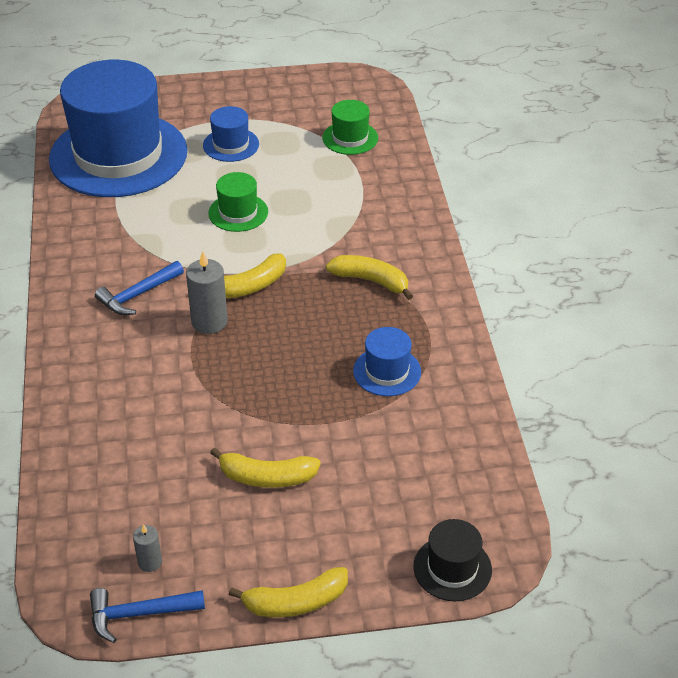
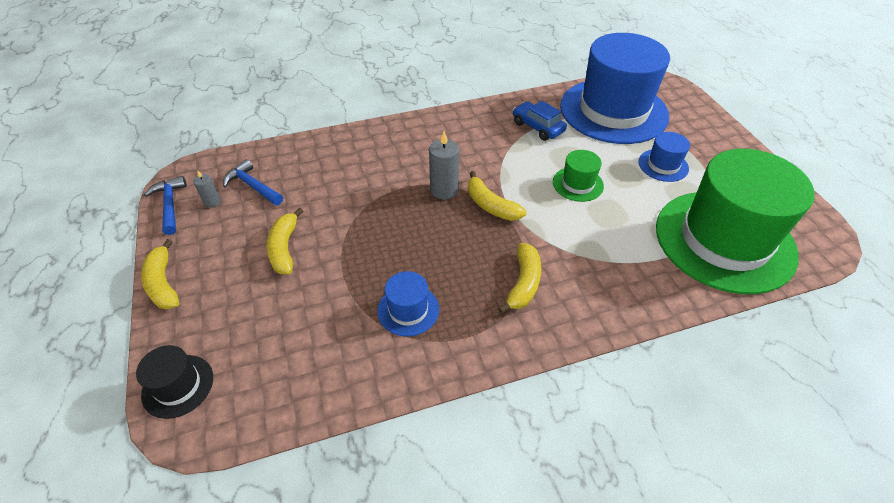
camera: 80 degrees right, 5 degrees up
blue hammer [95,261,184,315] -> blue hammer moved to [223,159,283,206]
green hat [322,100,378,155] -> green hat [656,149,815,294], size x2.42
none -> blue car [513,101,567,141]

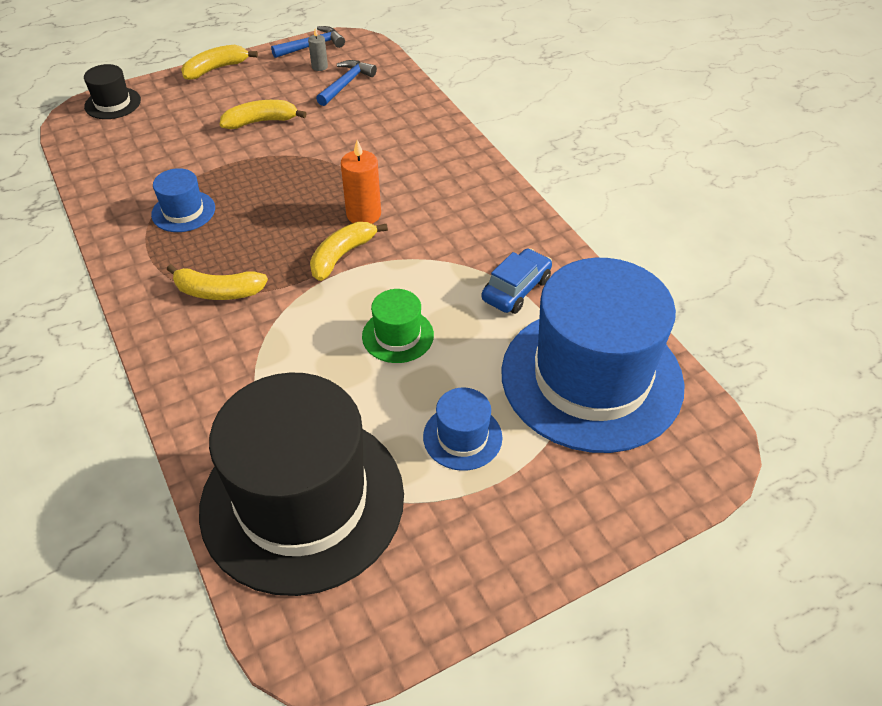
camera: 80 degrees right, 0 degrees up
grey candle [429,131,459,199] -> orange candle [341,140,381,224]
green hat [656,149,815,294] -> black hat [199,373,404,596]

